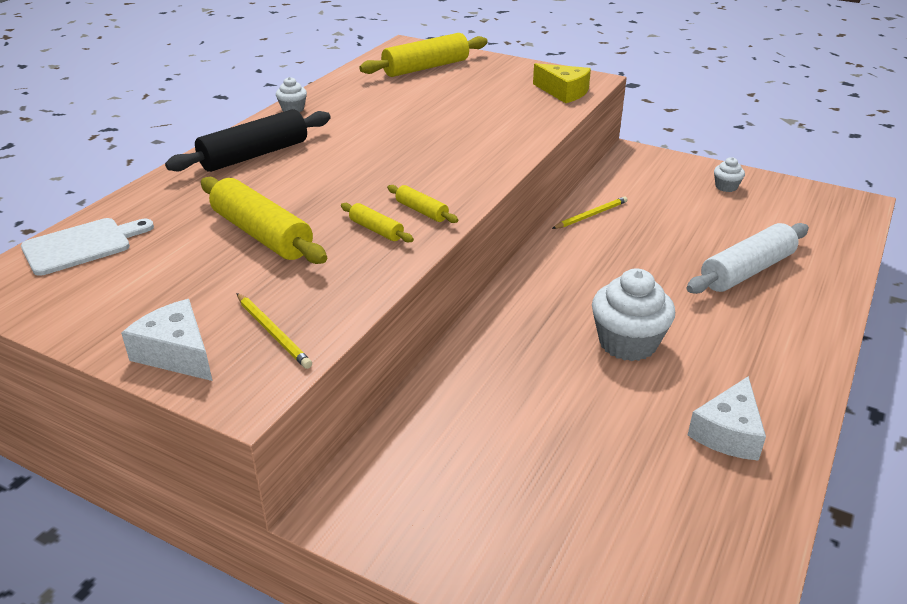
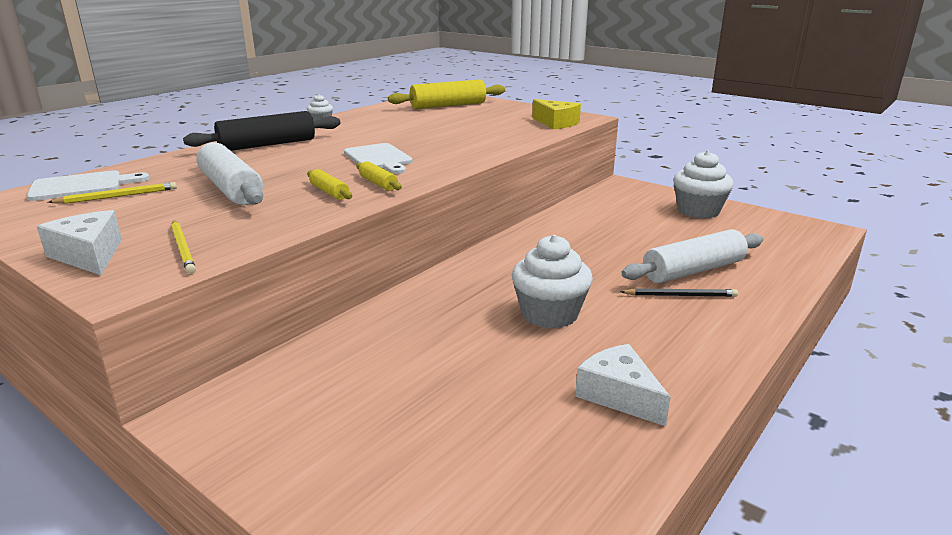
camera: 10 degrees right, 10 degrees down
yellow rolling pin [201,177,327,264] -> white rolling pin [196,143,263,205]
yellow pencil [552,196,628,229] -> yellow pencil moved to [47,182,177,204]
white cheese [688,376,766,461] -> white cheese turned 105 degrees clockwise [575,344,671,426]
white cupcake [714,157,745,192] -> white cupcake [673,150,734,218], size x2.04
none -> white cutting board [344,143,413,174]
none -> black pencil [620,288,738,297]

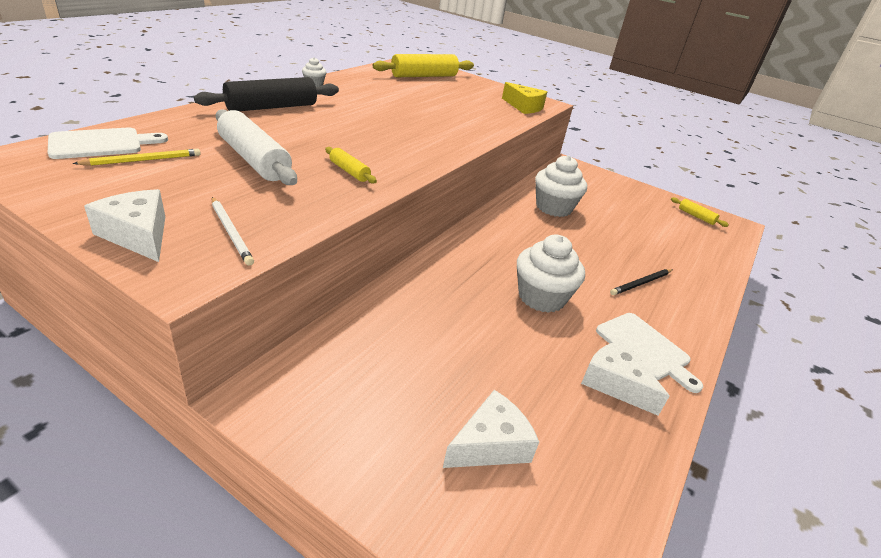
camera: 10 degrees left, 10 degrees up
yellow pencil [171,220,196,274] -> white pencil [212,197,254,266]
white cutting board [344,143,413,174] -> white cutting board moved to [596,313,703,393]
yellow rolling pin [356,161,402,191] -> yellow rolling pin moved to [671,197,729,227]
black pencil [620,288,738,297] -> black pencil turned 150 degrees clockwise [610,269,673,295]
white rolling pin [621,229,763,283] -> none
white cupcake [673,150,734,218] -> white cupcake moved to [535,155,587,217]
none -> white cheese [443,390,539,468]

